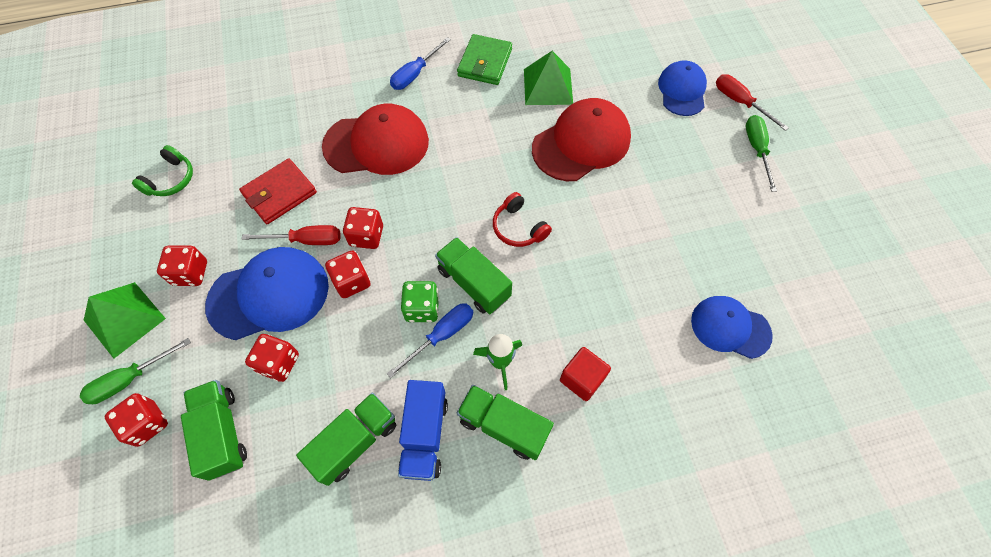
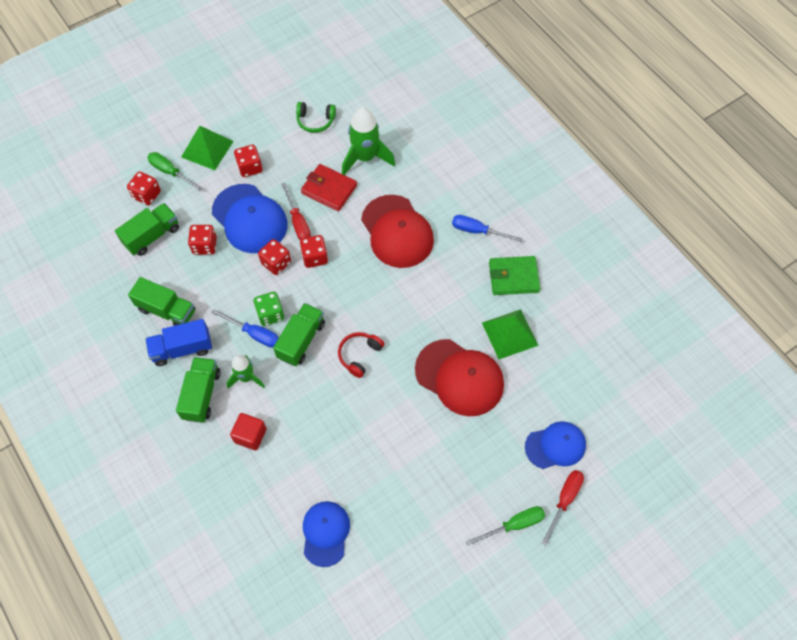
camera: 70 degrees right, 0 degrees up
none -> green rocket [342,107,395,175]

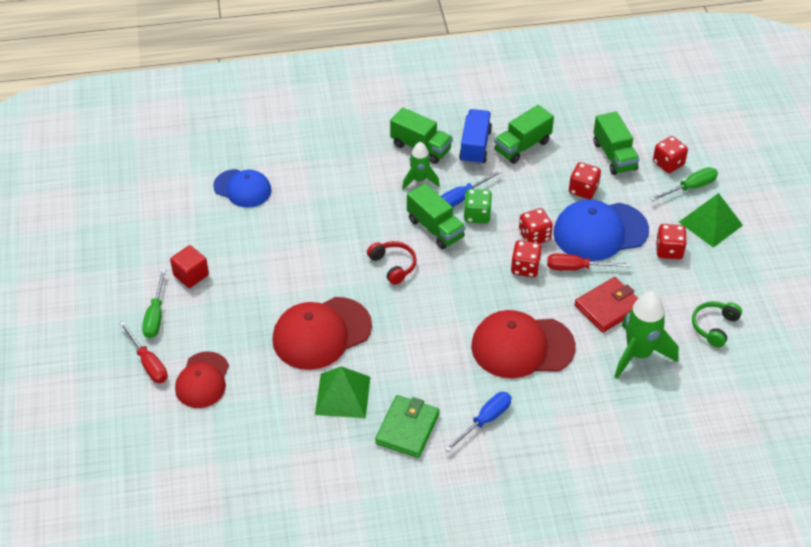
camera: 115 degrees right, 15 degrees down
red cube [230,413,267,450] -> red cube moved to [170,245,209,288]
blue cap [525,421,586,469] -> red cap [175,351,229,408]

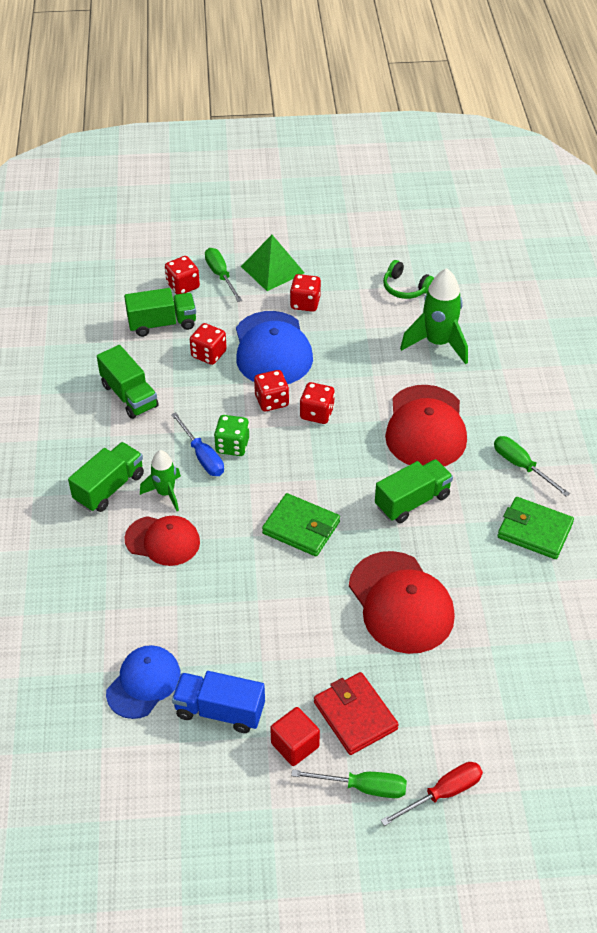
camera: 85 degrees left, 0 degrees up
red cap [175,351,229,408] -> red cap moved to [125,516,200,566]
green pyramid [315,366,370,418] -> none
red headphones [367,241,417,285] -> green wallet [262,493,340,556]
green truck [407,183,465,249] -> green truck moved to [375,459,453,523]
blue screwdriver [445,392,511,452] -> green screwdriver [494,436,570,497]
blue truck [459,109,492,165] -> blue truck moved to [172,671,265,733]
red screwdriver [547,254,631,271] -> none
red wallet [574,277,639,333] -> red wallet moved to [314,672,399,755]

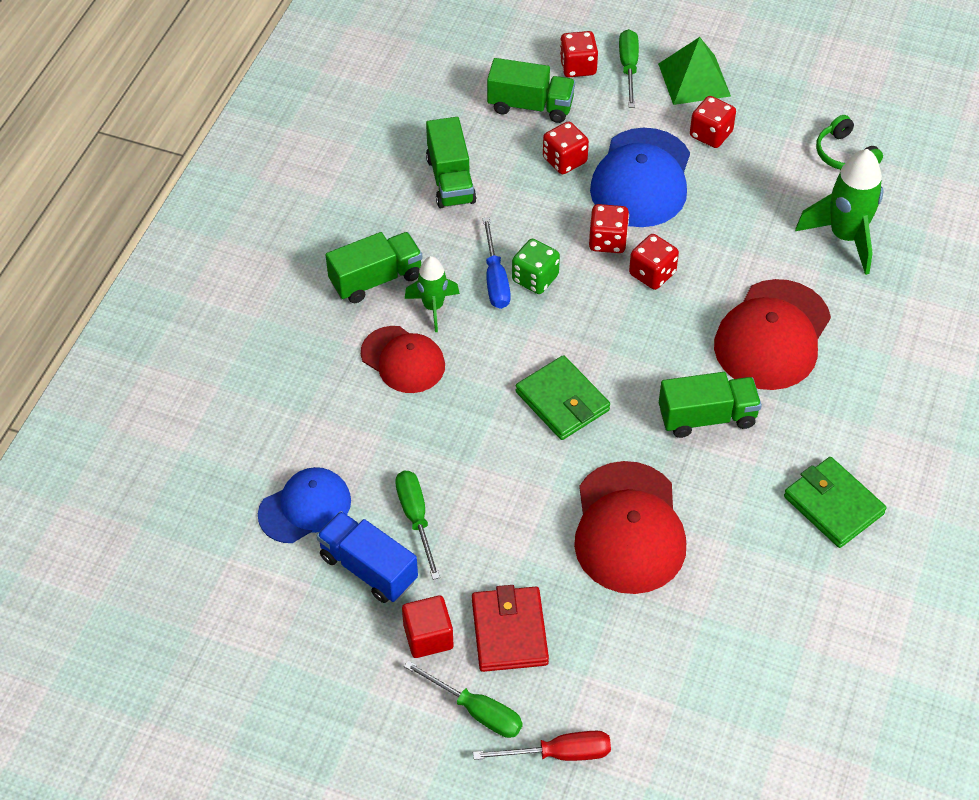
camera: 25 degrees right, 5 degrees up
green screwdriver [494,436,570,497] -> green screwdriver moved to [395,471,440,580]

